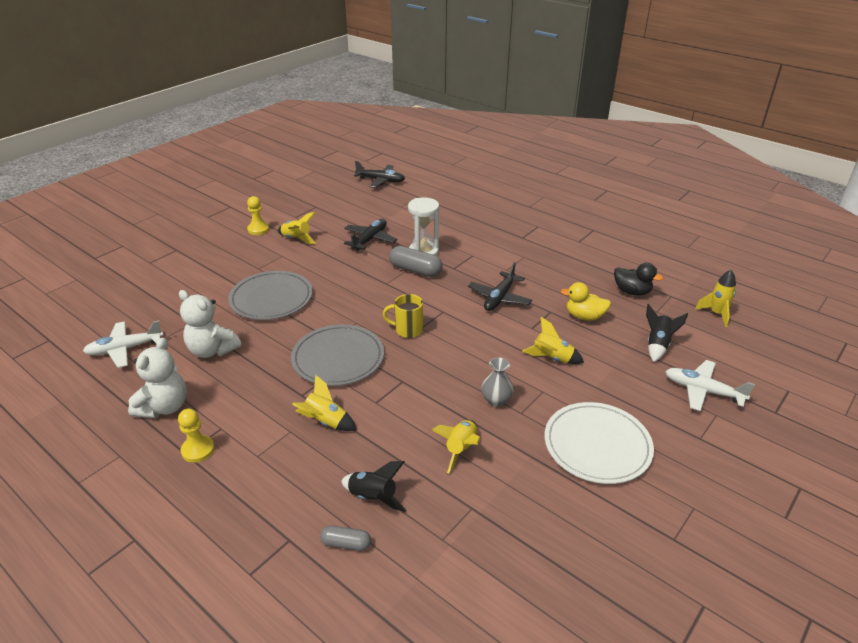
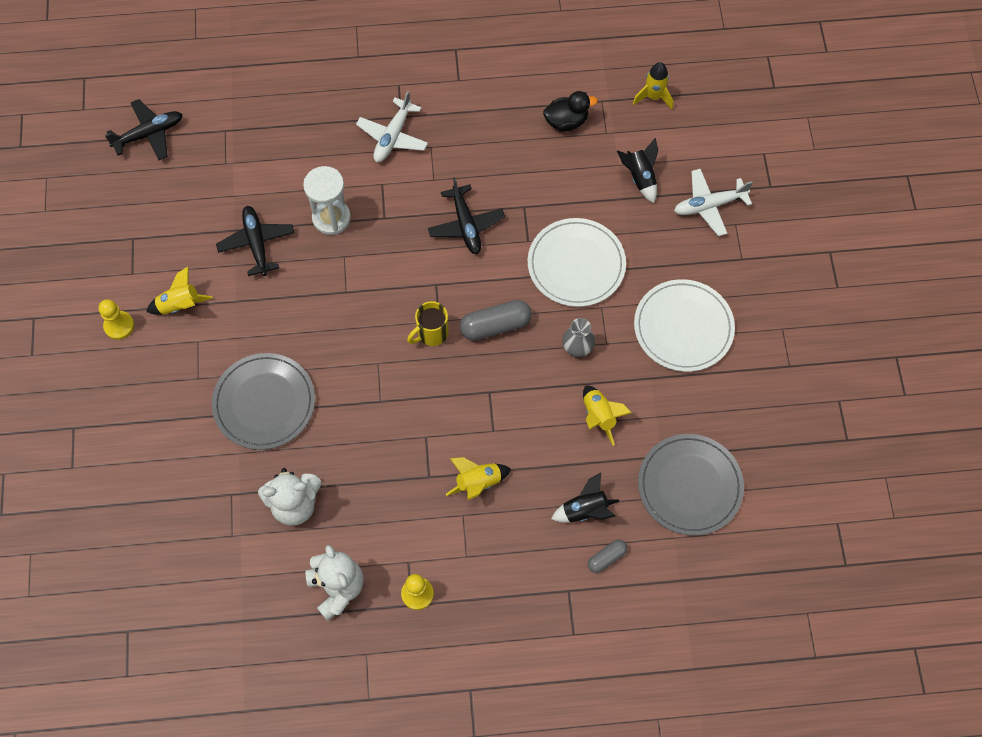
camera: 45 degrees left, 30 degrees up
white plane [83,321,163,368] -> white plane moved to [356,91,428,162]
grey plate [291,324,384,386] -> grey plate moved to [638,434,744,536]
grey capsule [389,246,442,277] -> grey capsule moved to [460,300,532,341]
yellow rocket [522,317,584,364] -> white plate [528,218,626,307]
yellow duck [561,282,611,321] -> none

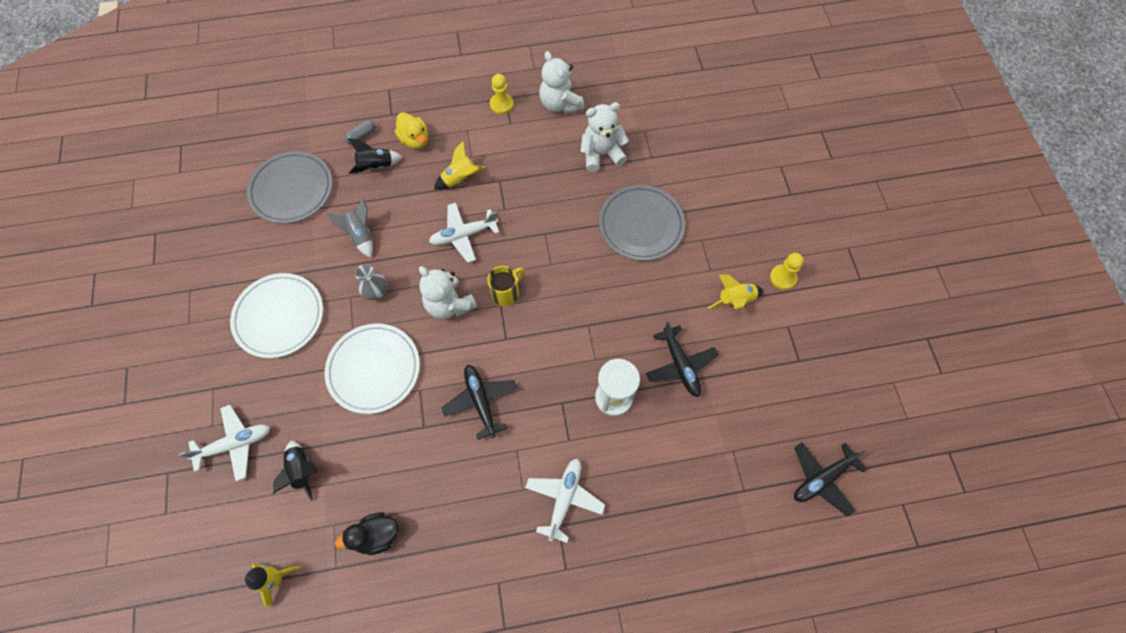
camera: 175 degrees right, 0 degrees up
grey capsule [460,300,532,341] -> white teddy bear [419,266,477,319]
yellow rocket [583,386,632,445] -> grey rocket [327,198,373,258]
none -> yellow duck [395,112,428,149]
none -> white plane [429,203,499,263]

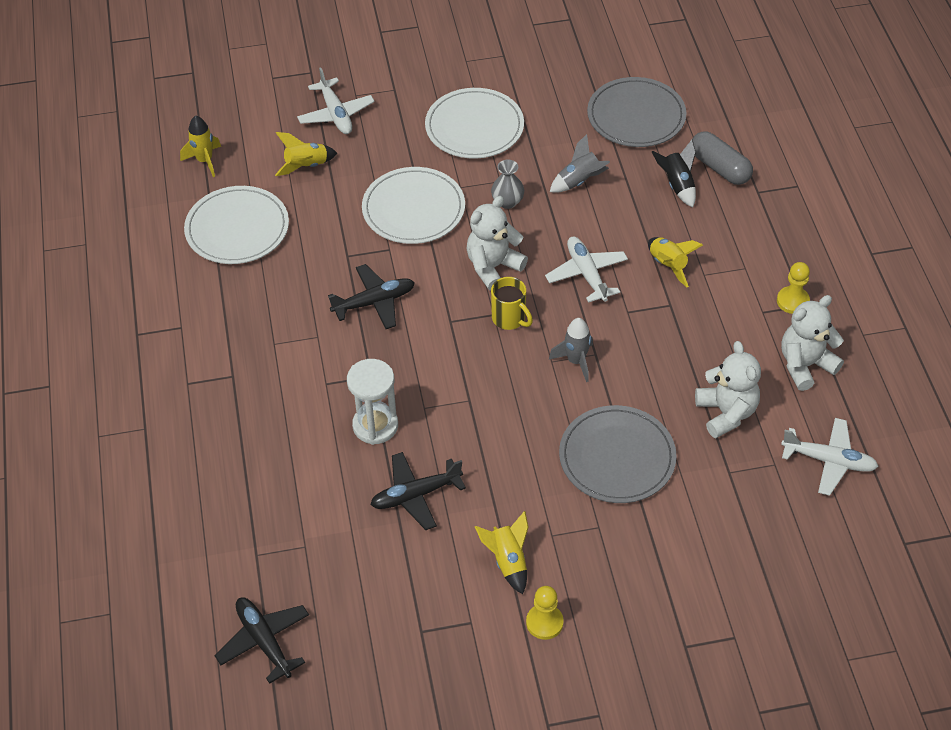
camera: 90 degrees right, 15 degrees down
black rocket [273,440,317,501] -> yellow rocket [275,132,337,176]
black duck [335,512,398,555] -> white plate [184,186,289,264]
grey capsule [344,120,375,145] -> grey capsule [692,131,753,185], size x1.75
yellow duck [395,112,428,149] -> none
white plane [525,458,605,543] -> white plane moved to [781,418,879,496]
none -> grey rocket [549,318,593,382]

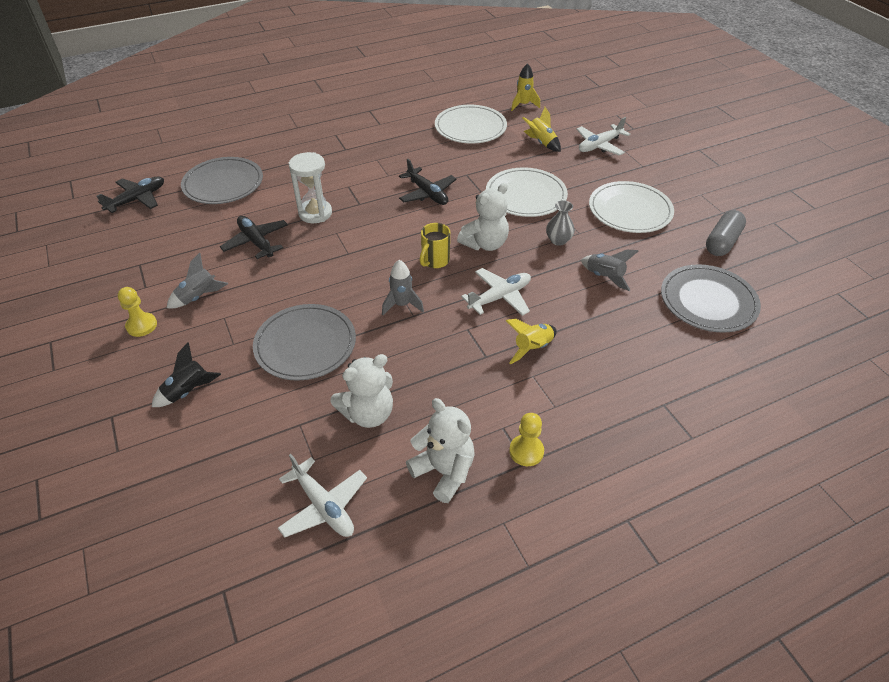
camera: 75 degrees right, 5 degrees down
white teddy bear [467,196,528,291] -> white teddy bear turned 105 degrees clockwise [457,183,509,251]
yellow rocket [475,511,528,594] -> grey rocket [167,252,228,308]
black rocket [652,140,696,207] -> black rocket moved to [152,342,221,407]
grey capsule [692,131,753,185] -> grey capsule moved to [706,210,746,256]
white plane [781,418,879,496] -> white plane turned 45 degrees counterclockwise [278,454,367,538]
none -> grey plate [181,157,263,204]

